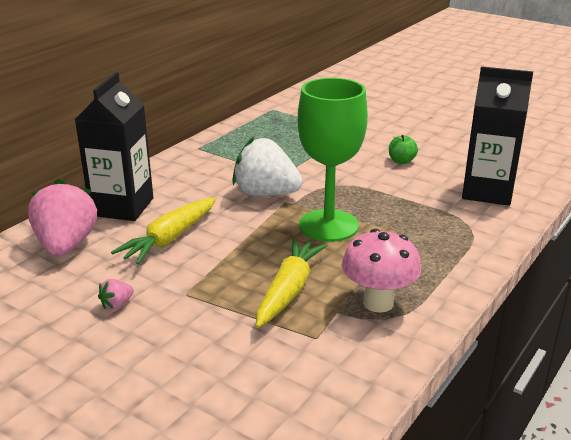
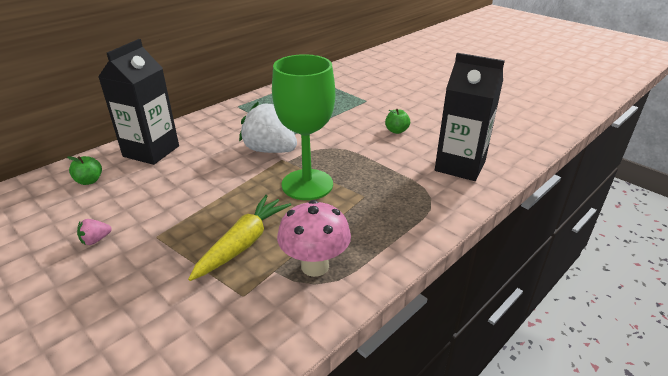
camera: 10 degrees right, 5 degrees up
pink strawberry [28,179,97,256] -> green apple [67,156,102,185]
yellow carrot [111,197,216,265] -> none

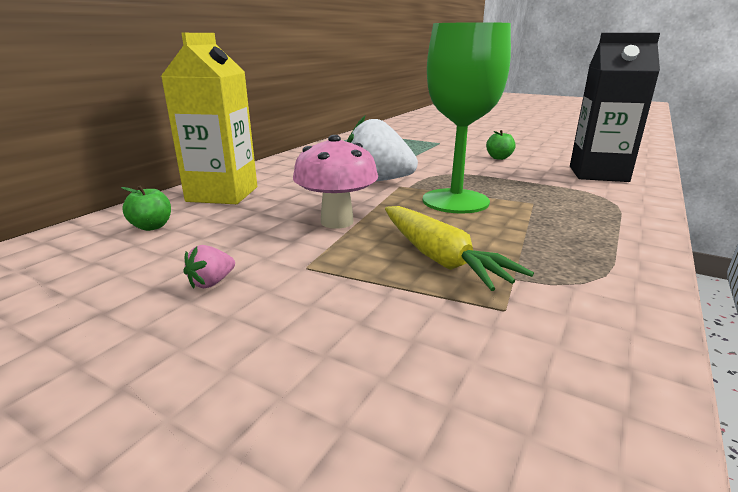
camera: 15 degrees left, 10 degrees down
black carton [98,39,179,165] -> yellow carton [161,33,257,204]
yellow carrot [188,195,291,281] -> yellow carrot turned 135 degrees clockwise [385,206,534,291]
pink mushroom [277,200,351,277] -> pink mushroom moved to [293,135,378,229]

